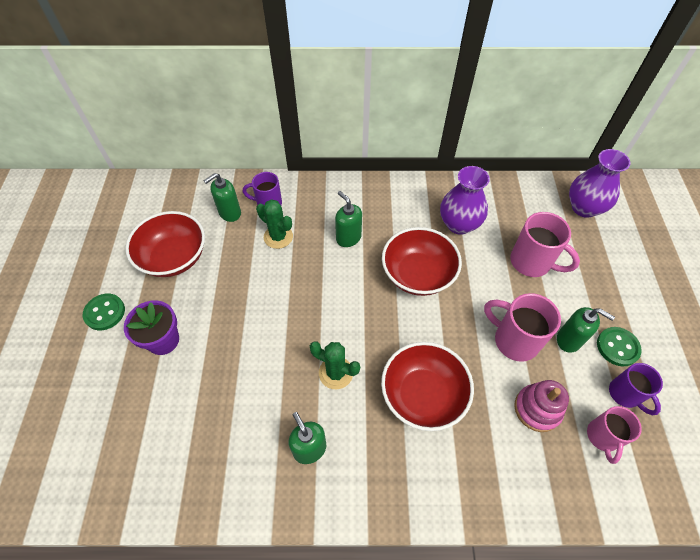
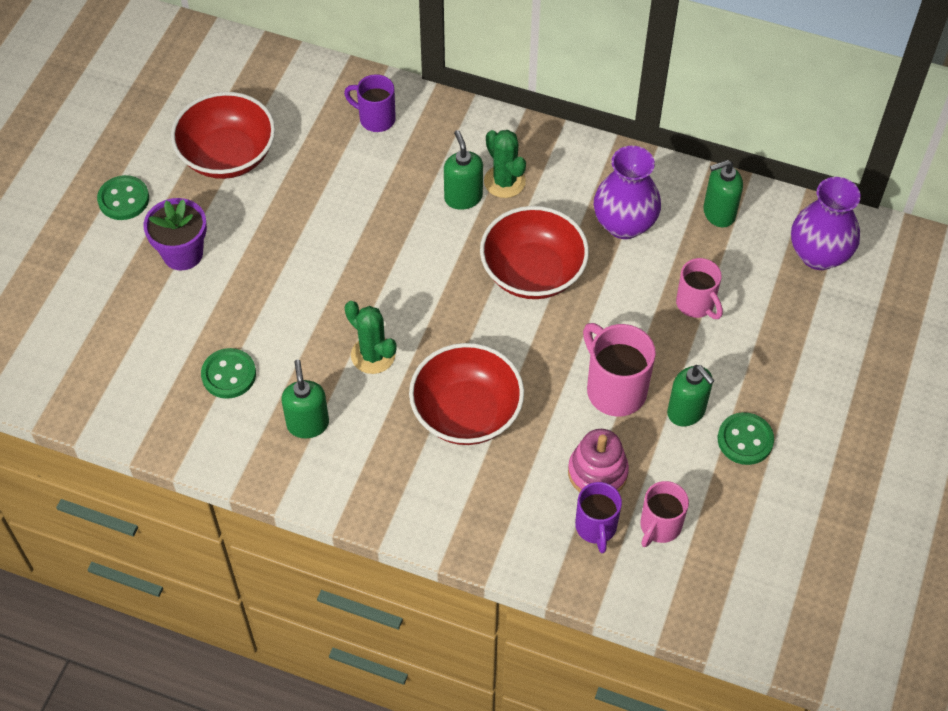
camera: 20 degrees right, 0 degrees up
green soap dispenser [204,173,241,222] -> green soap dispenser moved to [703,160,743,228]
green cactus [256,199,293,249] -> green cactus moved to [484,130,526,198]
pink mug [510,212,580,277] -> pink mug [676,258,723,319], size x0.66
purple mug [609,363,663,415] -> purple mug moved to [575,482,622,553]
none -> green button [201,348,256,399]

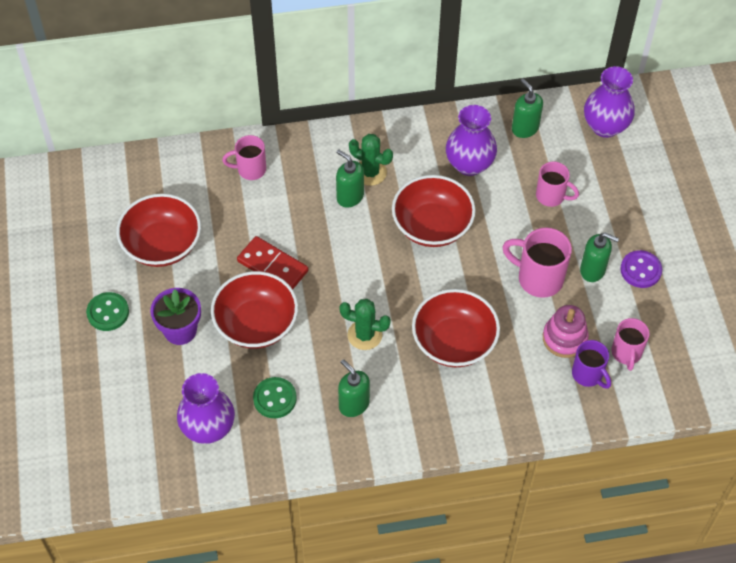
camera: 30 degrees left, 0 degrees up
purple mug [344,74,396,132] -> pink mug [222,135,266,180]
green soap dispenser [703,160,743,228] -> green soap dispenser turned 105 degrees clockwise [512,78,543,138]
green button [718,412,774,465] -> purple button [620,250,662,288]
none -> purple vase [177,373,235,444]
none -> red bowl [211,271,298,349]
none -> red domino [237,236,308,289]

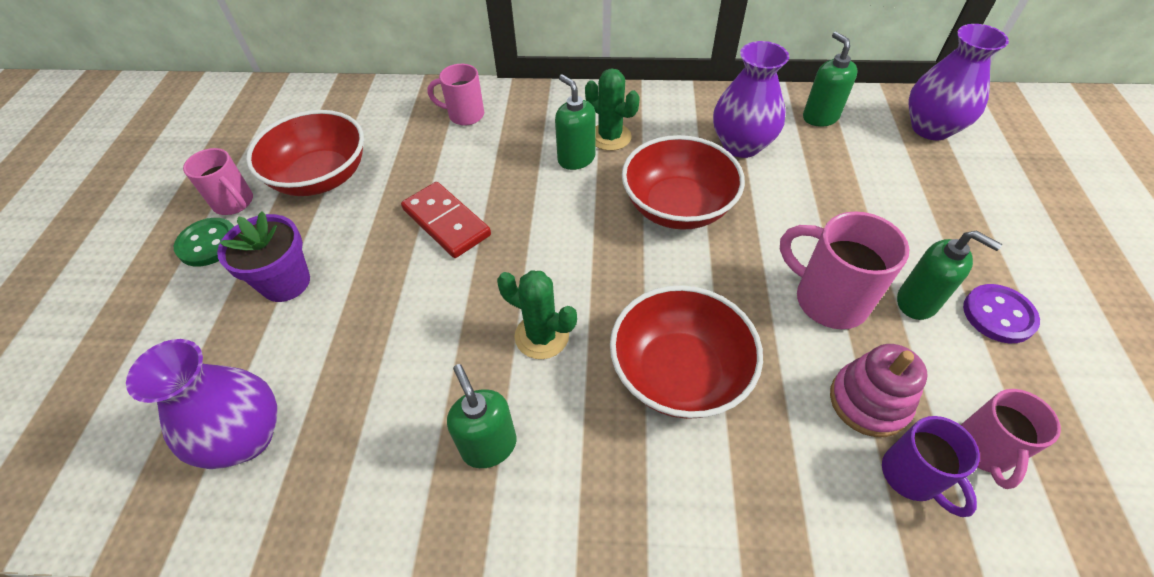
camera: 15 degrees right, 5 degrees down
red bowl [211,271,298,349] -> none
green button [253,377,297,418] -> none
pink mug [536,161,579,207] -> pink mug moved to [183,148,253,215]

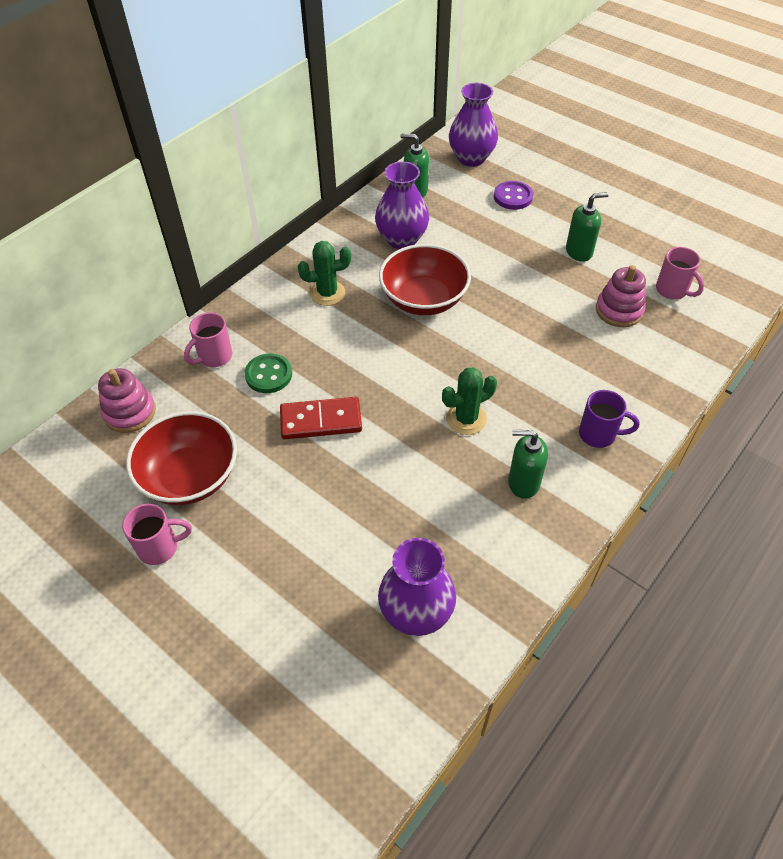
camera: 55 degrees left, 0 degrees up
green button [174,218,234,267] -> green button moved to [244,353,292,393]
purple flower pot [217,211,310,302] -> none
green soap dispenser [555,74,596,170] -> none
red bowl [610,285,763,419] -> none
pink mug [780,211,909,329] -> none
purple mug [882,416,980,517] -> purple mug moved to [579,390,639,448]
purple button [963,284,1040,343] -> purple button moved to [494,181,533,210]
none -> pink stacking toy [98,368,156,433]

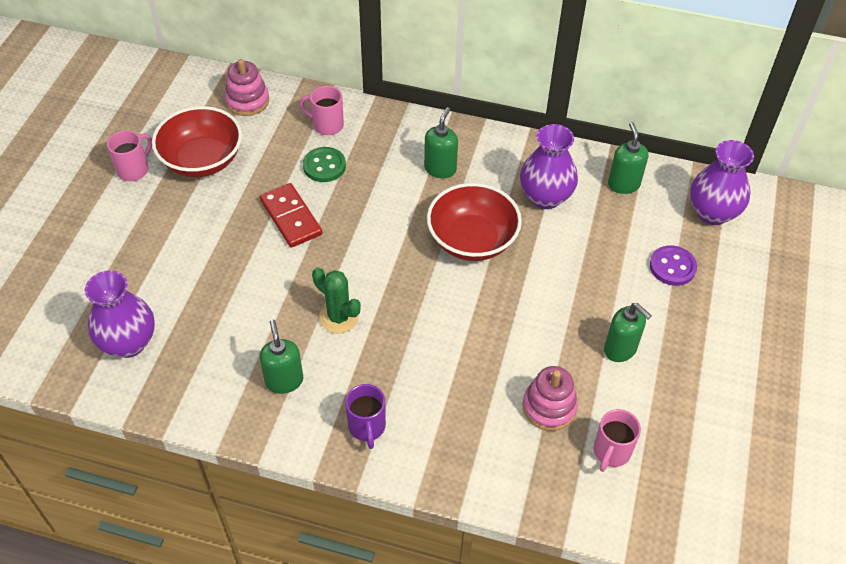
camera: 65 degrees right, 0 degrees up
pink mug [122,504,192,565] -> pink mug turned 105 degrees counterclockwise [107,130,152,181]
green cactus [298,241,351,306] -> green soap dispenser [424,107,458,178]

